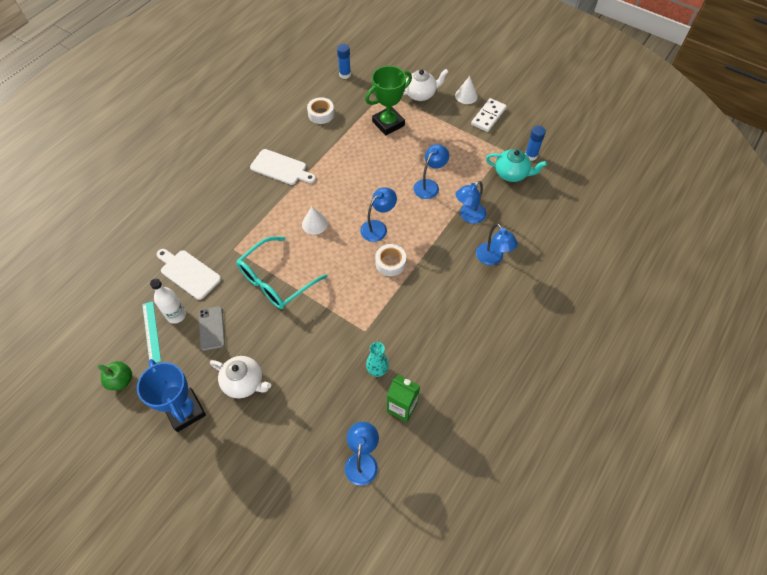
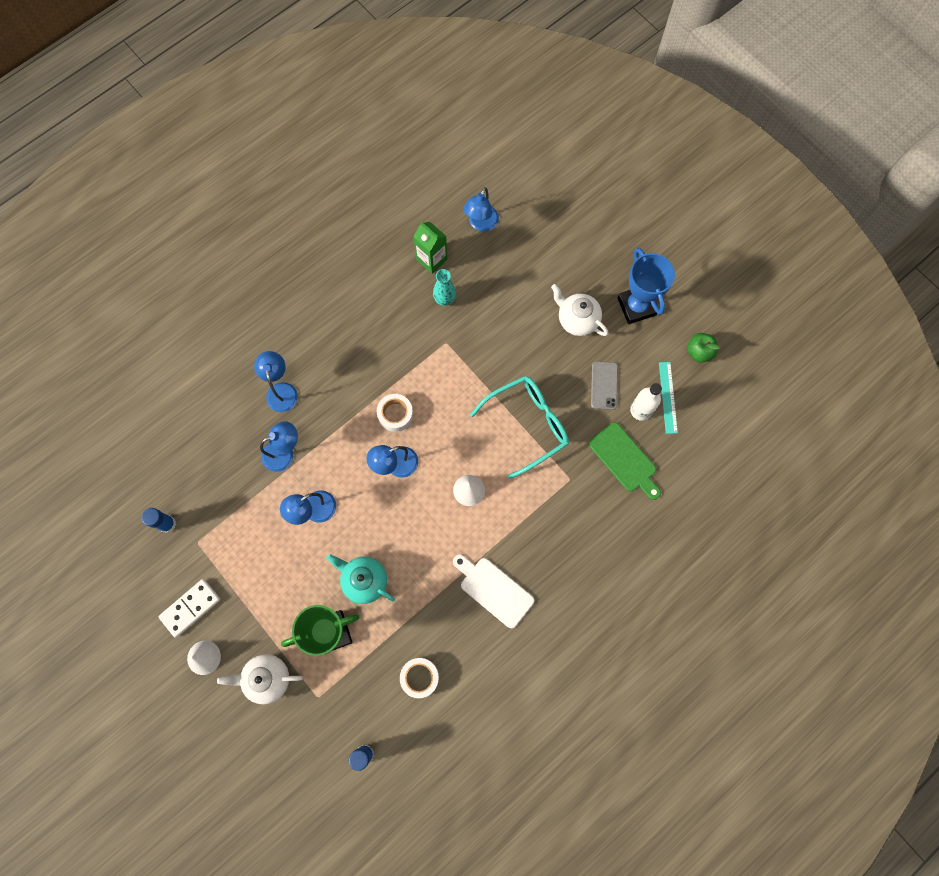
camera: 165 degrees left, 15 degrees up
white cutting board [157,249,221,300] -> green cutting board [589,422,661,500]
turquoise teapot [486,149,547,182] -> turquoise teapot moved to [326,554,395,604]

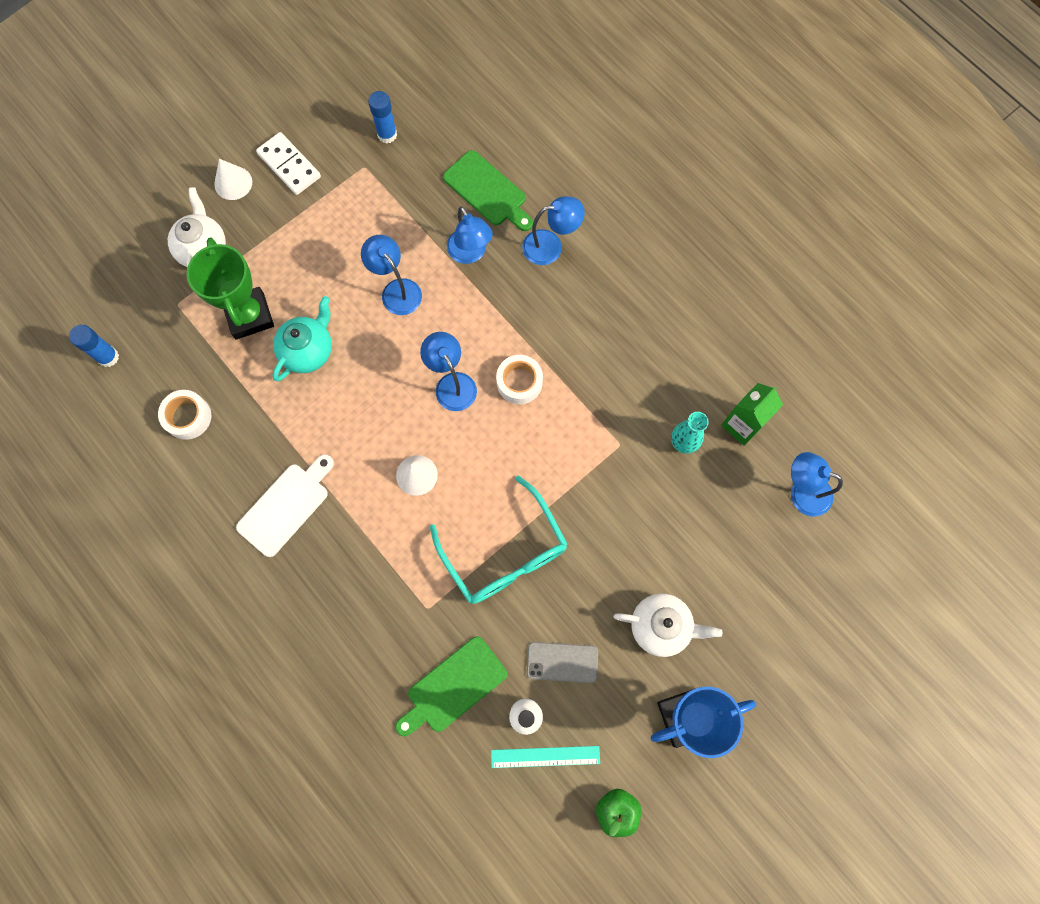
camera: 90 degrees right, 0 degrees up
white teapot [551,284,608,336] -> white teapot turned 60 degrees clockwise [614,593,723,657]
none -> green cutting board [443,150,533,231]

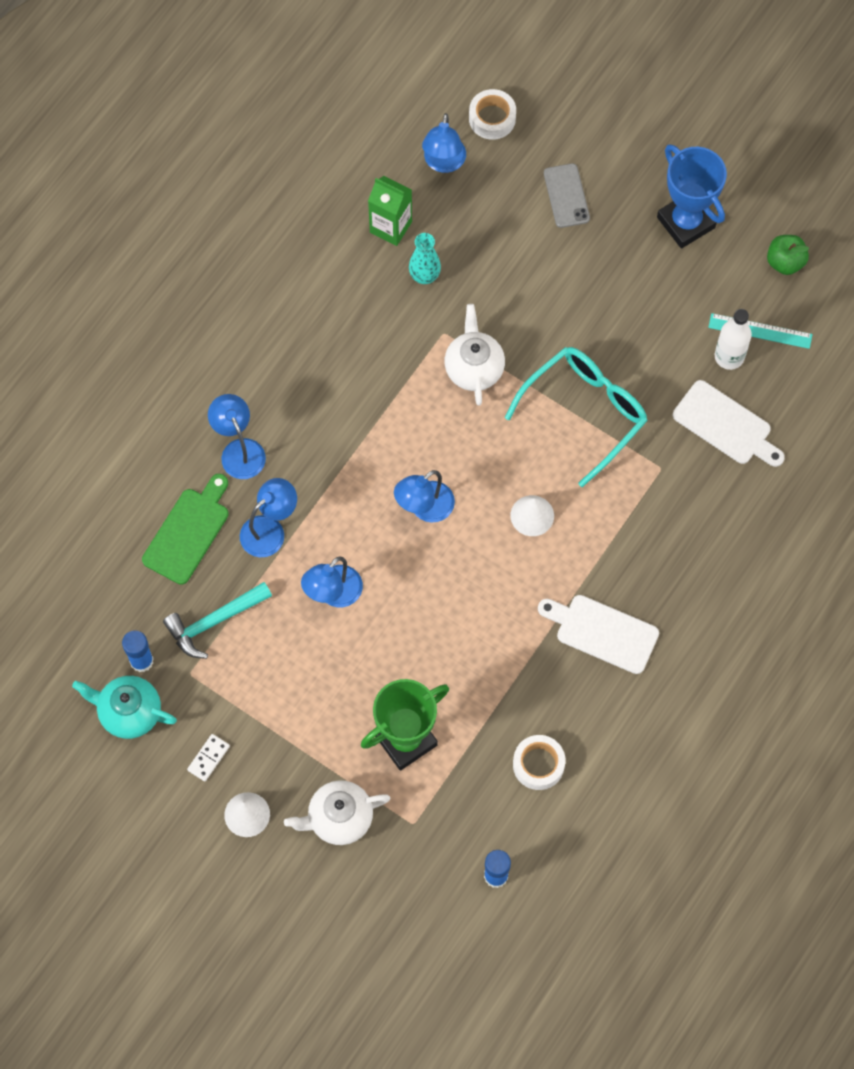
camera: 105 degrees left, 5 degrees down
white domino [256,132,321,195] -> white domino [187,734,230,781], size x0.57
turquoise teapot [273,296,332,381] -> turquoise teapot moved to [72,676,177,739]
green cutting board [395,637,507,737] -> white cutting board [673,380,785,467]
turquoise ruler [491,746,600,768] -> turquoise ruler turned 60 degrees counterclockwise [708,313,813,349]
white tape [496,355,543,404] -> white tape moved to [469,89,516,140]
grey phone [527,642,598,683] -> grey phone moved to [544,163,590,228]
white teapot [614,593,723,657] -> white teapot moved to [444,304,505,406]
none -> turquoise hammer [163,582,272,659]

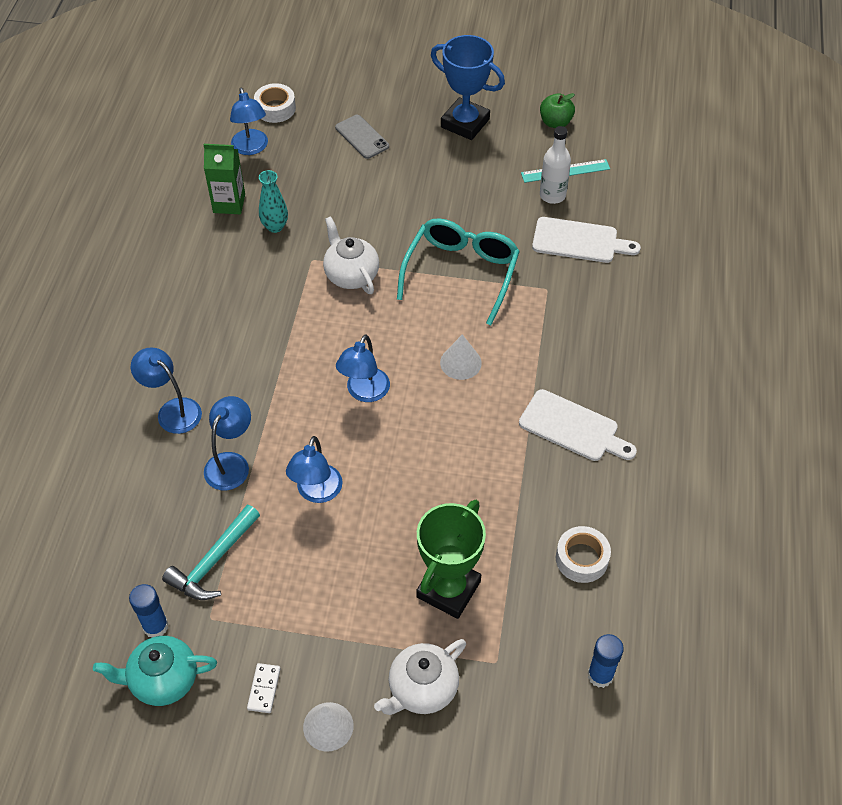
camera: 25 degrees left, 15 degrees down
green cutting board [142,474,229,585] -> none
white cutting board [538,595,659,674] -> white cutting board turned 150 degrees counterclockwise [519,389,637,461]

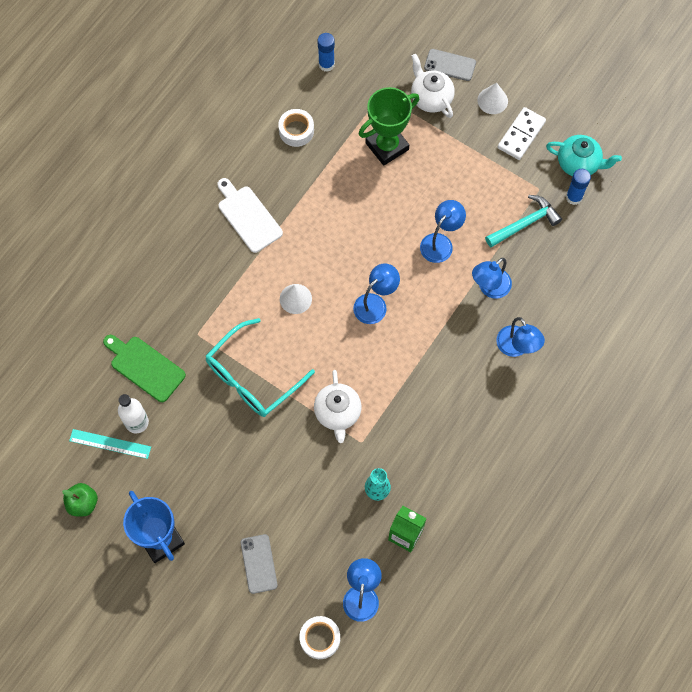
camera: 155 degrees left, 15 degrees up
white domino [247,663,281,713] -> white domino [498,107,546,160], size x1.74
white teapot [374,639,466,715] -> white teapot turned 105 degrees counterclockwise [411,54,455,118]
white cutting board [532,217,641,263] -> green cutting board [103,335,186,402]
none -> grey phone [424,49,476,81]

